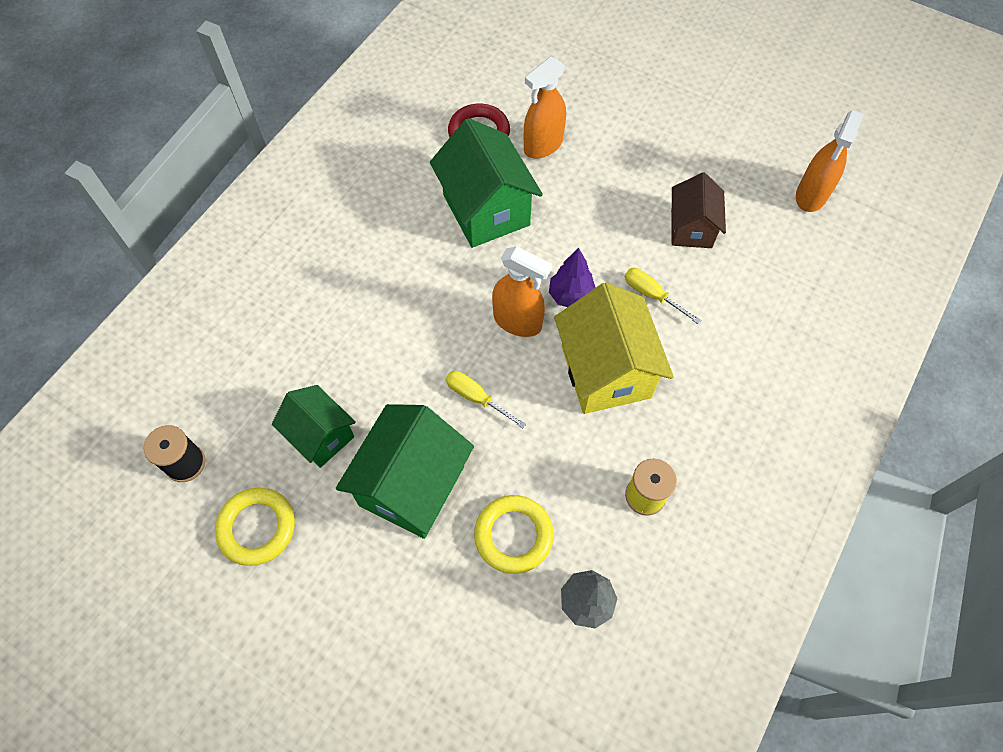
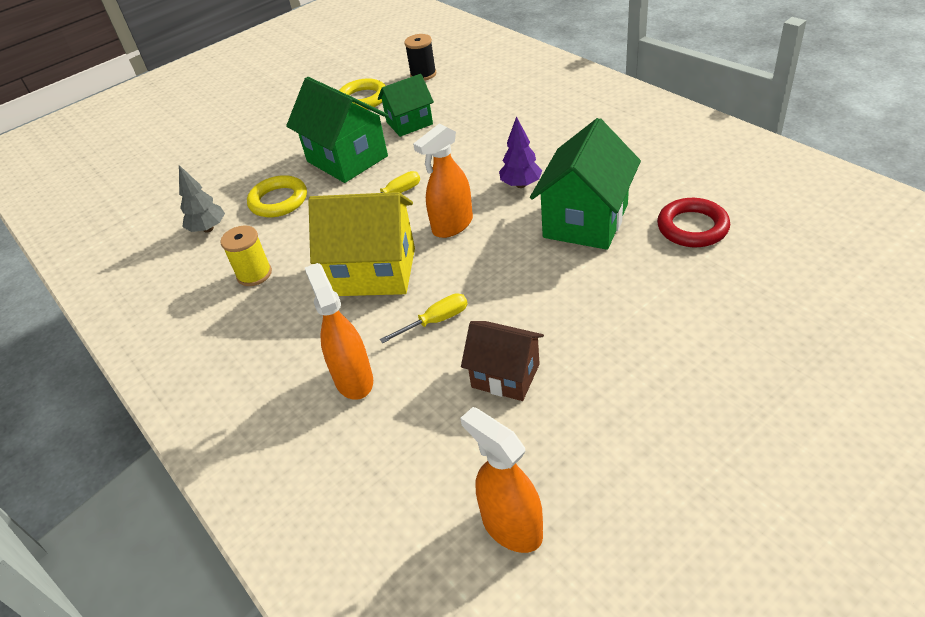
camera: 115 degrees right, 20 degrees down
green house [430,118,543,248] -> green house turned 60 degrees counterclockwise [530,118,641,250]
orange spray bottle [524,57,566,159] -> orange spray bottle moved to [305,263,373,400]
purple tree [549,248,596,307] -> purple tree moved to [499,116,542,188]

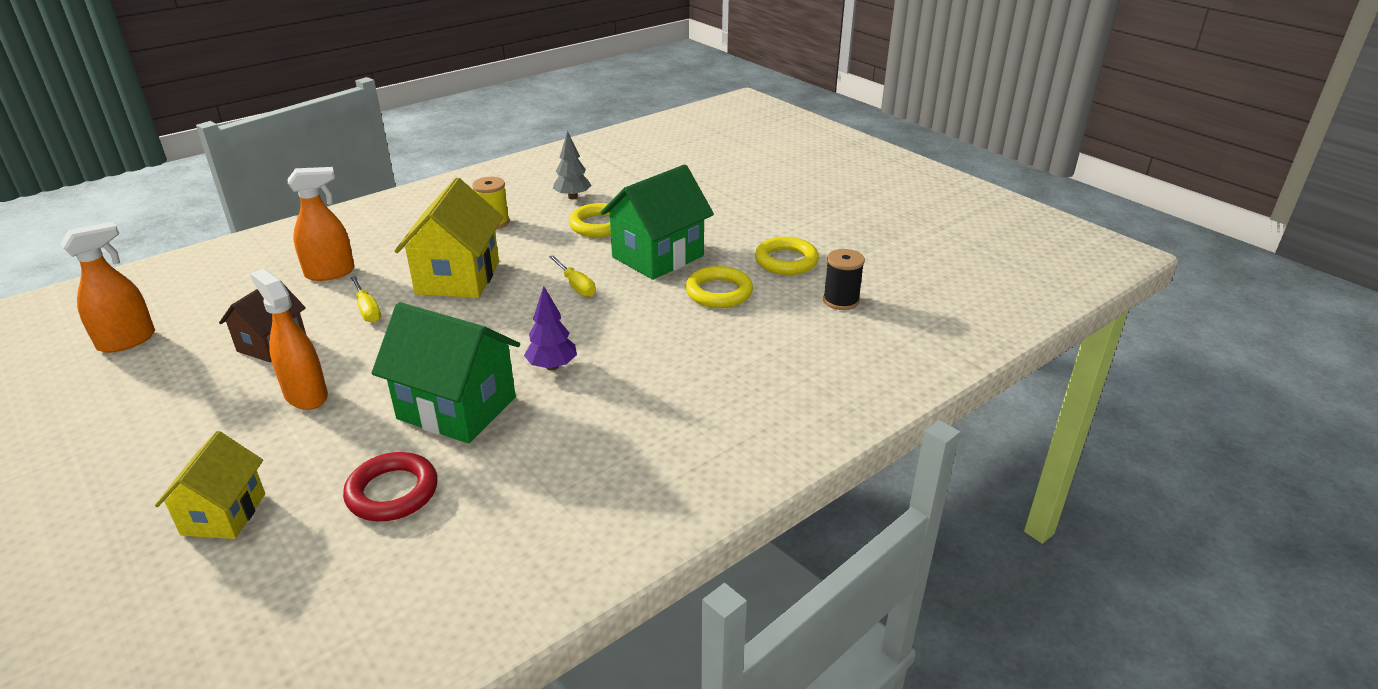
camera: 85 degrees right, 10 degrees down
green house [378,74,434,137] -> yellow ring [685,266,753,308]
orange spray bottle [413,124,473,238] -> orange spray bottle moved to [250,269,328,410]
none -> yellow house [155,431,265,539]

